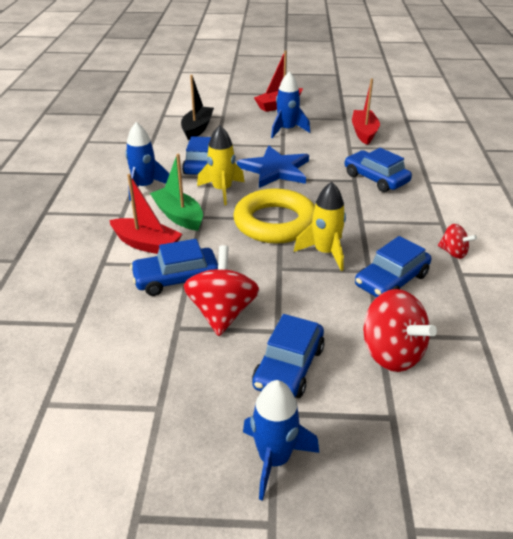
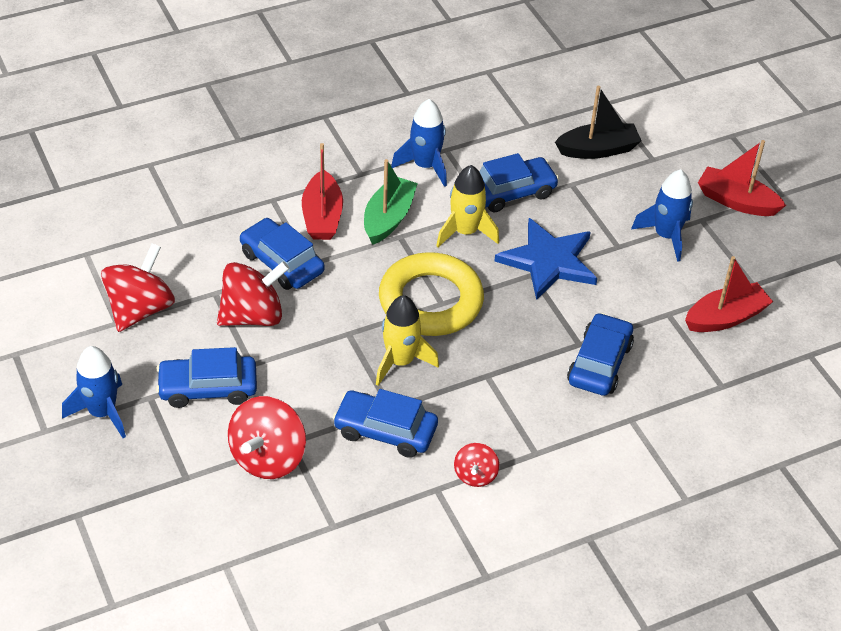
camera: 60 degrees right, 10 degrees up
none -> red spinning top [101,243,175,332]

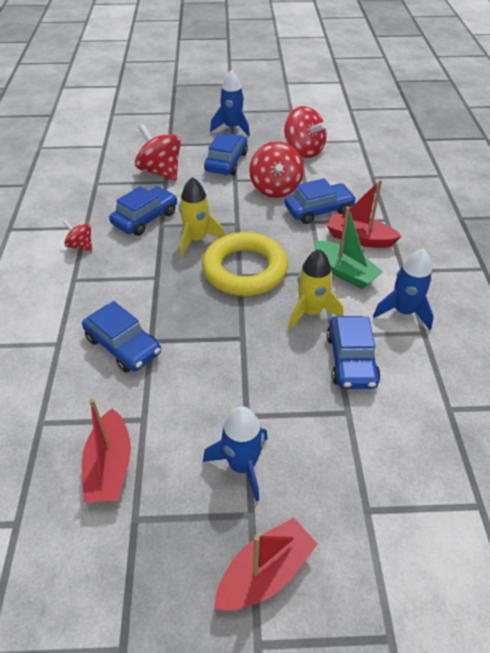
camera: 115 degrees right, 0 degrees up
blue star [495,218,597,300] -> none
black boat [555,86,641,159] -> none

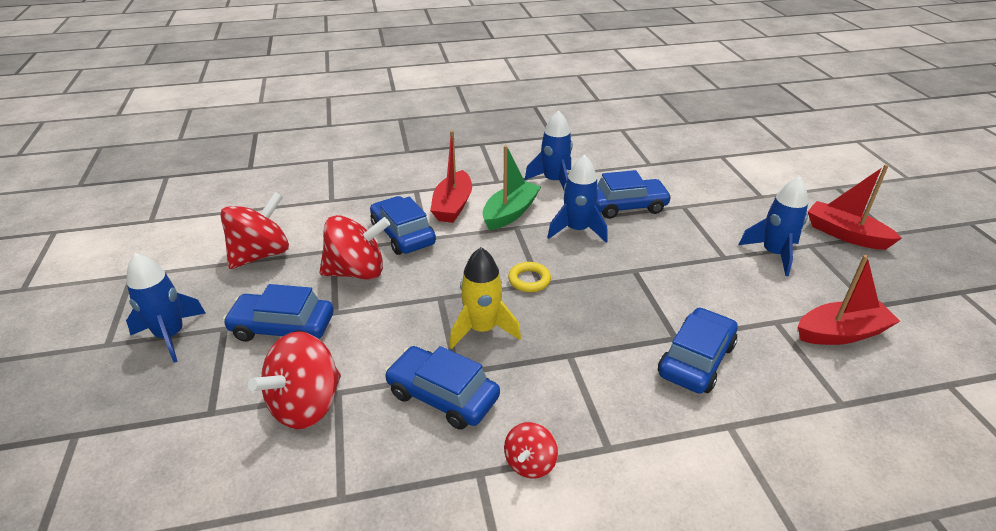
camera: 100 degrees left, 10 degrees down
yellow ring [202,232,288,296] -> yellow ring [508,262,551,292], size x0.41
yellow rocket [288,249,343,330] -> blue rocket [547,155,608,242]

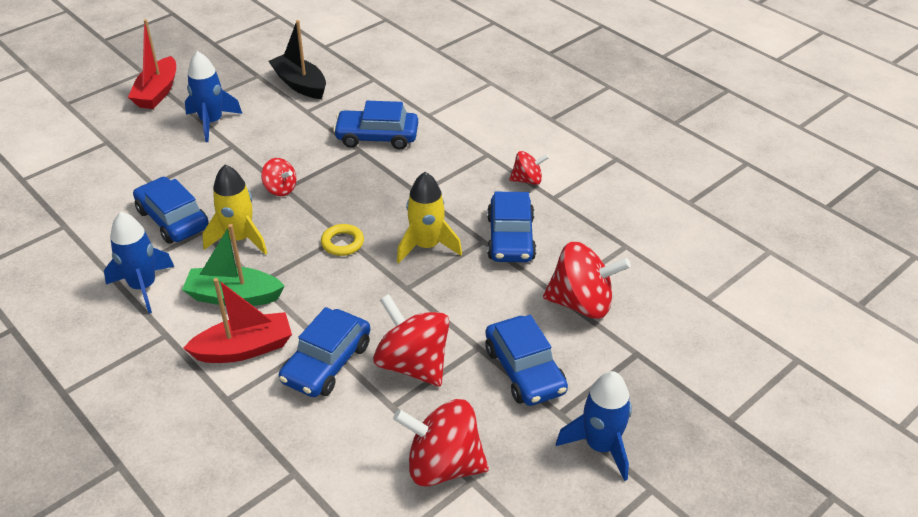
camera: 120 degrees left, 5 degrees up
blue rocket [547,155,608,242] -> yellow rocket [202,165,267,255]
red boat [798,255,900,345] -> black boat [269,20,326,99]
none -> red spinning top [261,158,296,196]

